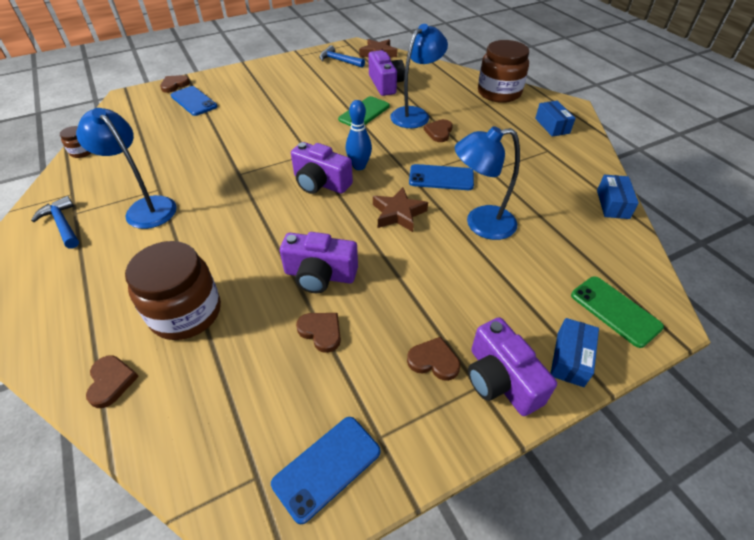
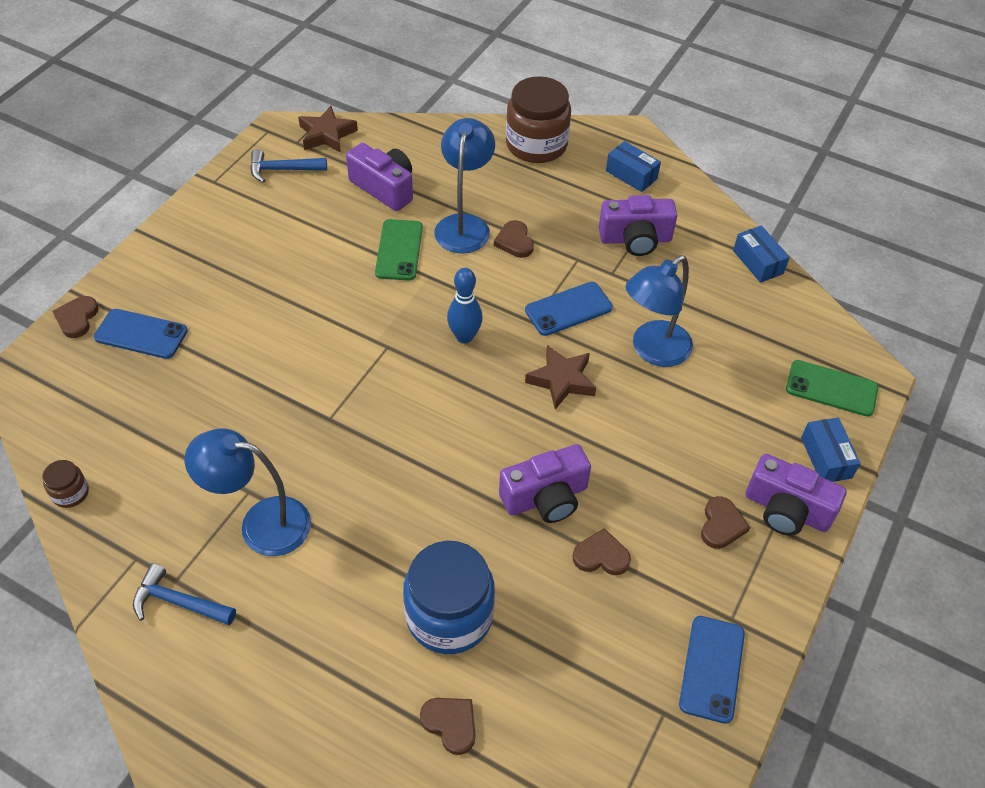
camera: 35 degrees left, 5 degrees up
brown jar [125,241,221,340] -> blue jar [403,541,495,654]
purple camera [291,142,353,194] -> purple camera moved to [599,195,677,256]
brown heart [407,337,460,381] -> brown heart turned 120 degrees clockwise [701,496,750,549]

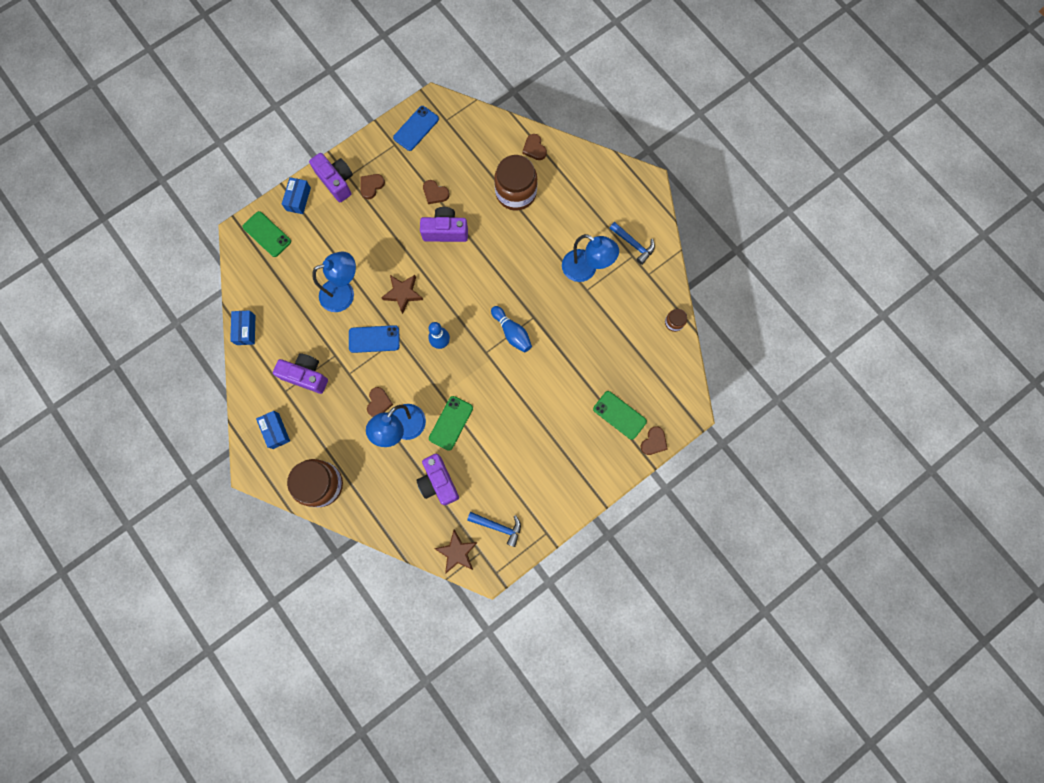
camera: 155 degrees left, 25 degrees up
blue phone [94,309,188,359] -> green phone [593,391,647,440]
blue jar [403,541,495,654] -> brown jar [494,155,537,211]
none -> blue bowling pin [491,306,532,353]

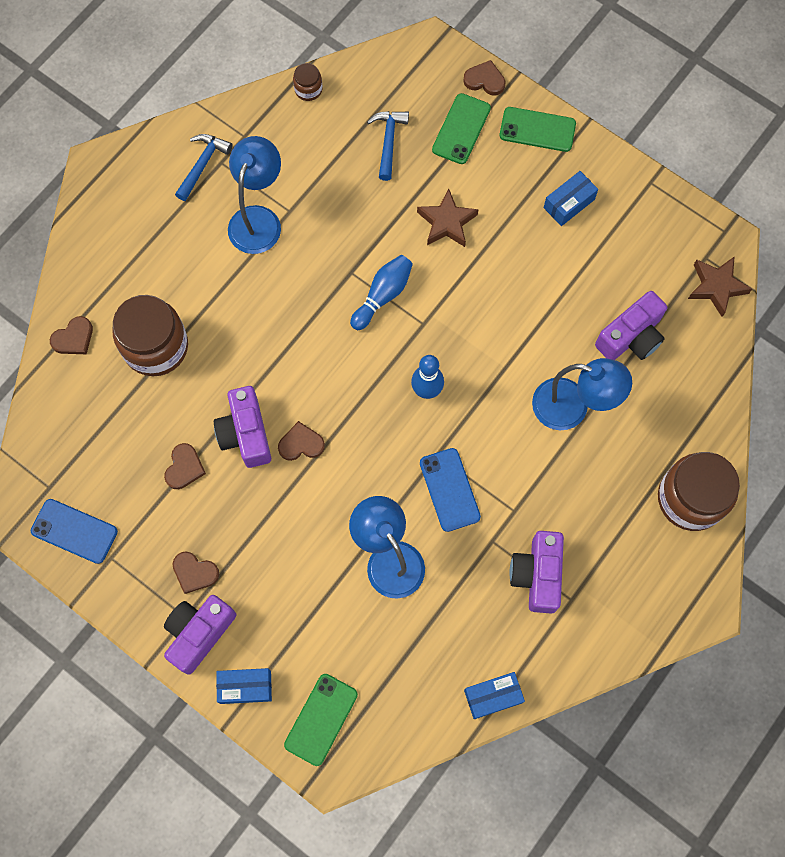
camera: 105 degrees left, 5 degrees down
blue box [256,411,290,449] -> blue box moved to [544,171,598,226]
brown heart [367,387,393,417] -> brown heart moved to [278,421,325,461]
brown star [381,275,423,314] -> brown star moved to [417,188,479,247]
green phone [429,396,473,451] -> green phone moved to [500,107,576,152]
blue hammer [467,512,521,547] -> blue hammer moved to [367,111,409,181]

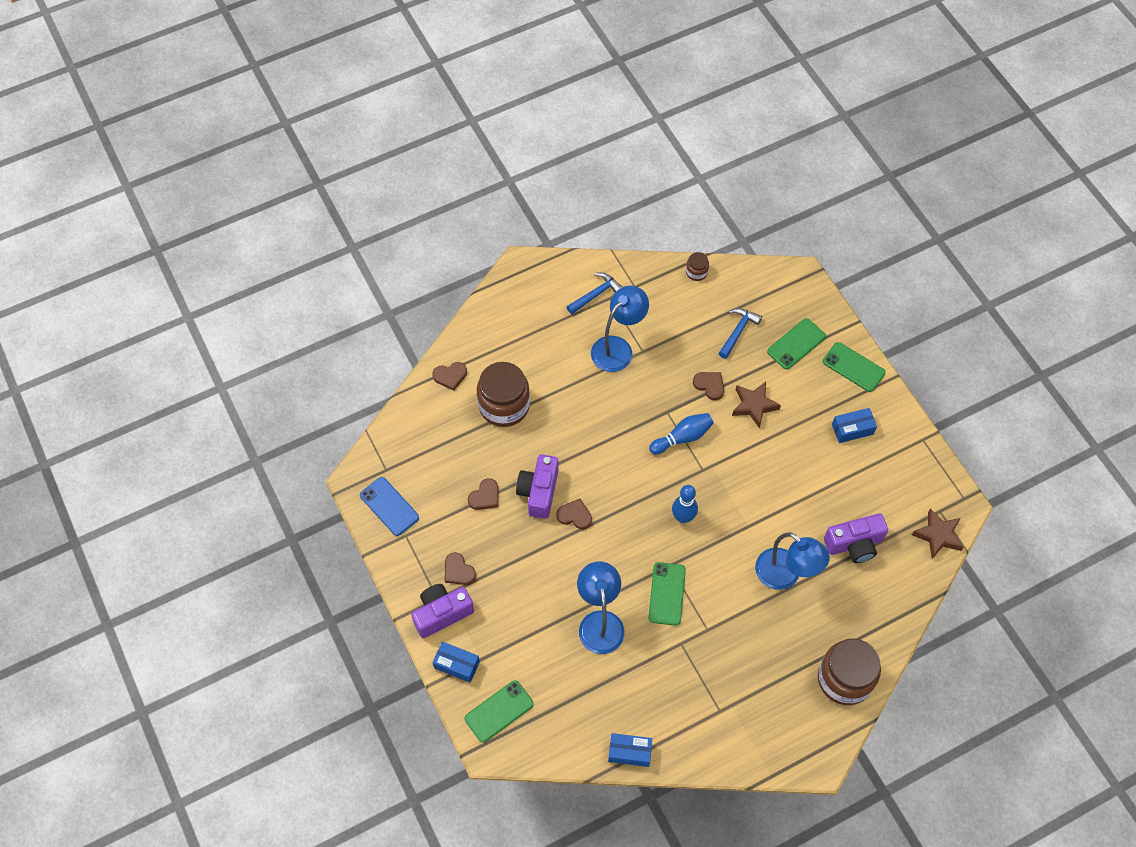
camera: 25 degrees right, 10 degrees down
blue phone [420,448,481,532] -> green phone [648,562,686,626]
brown heart [463,60,506,96] -> brown heart moved to [693,372,724,401]
purple camera [510,531,564,614] -> none

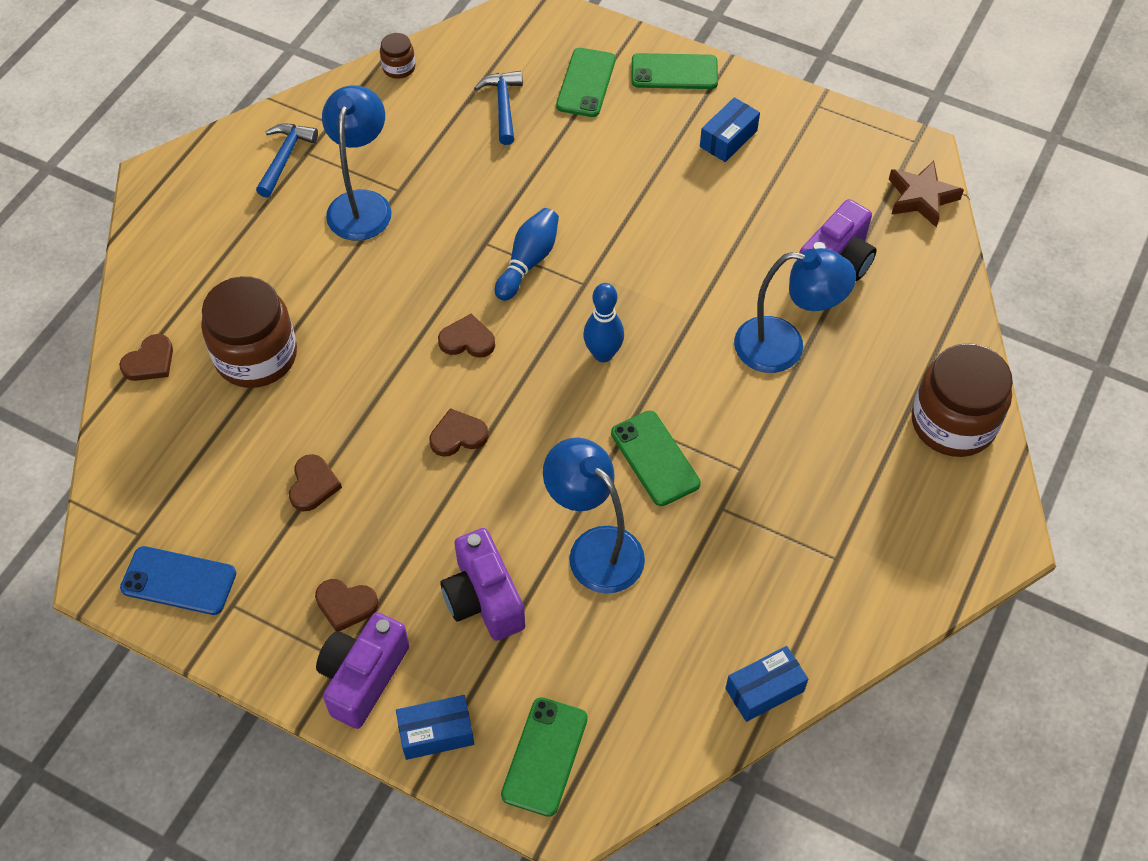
camera: 35 degrees left, 5 degrees down
purple camera [516,454,559,519] -> purple camera moved to [441,528,525,641]
brown heart [693,372,724,401] -> brown heart moved to [438,314,495,358]
brown star [732,382,781,428] -> none

